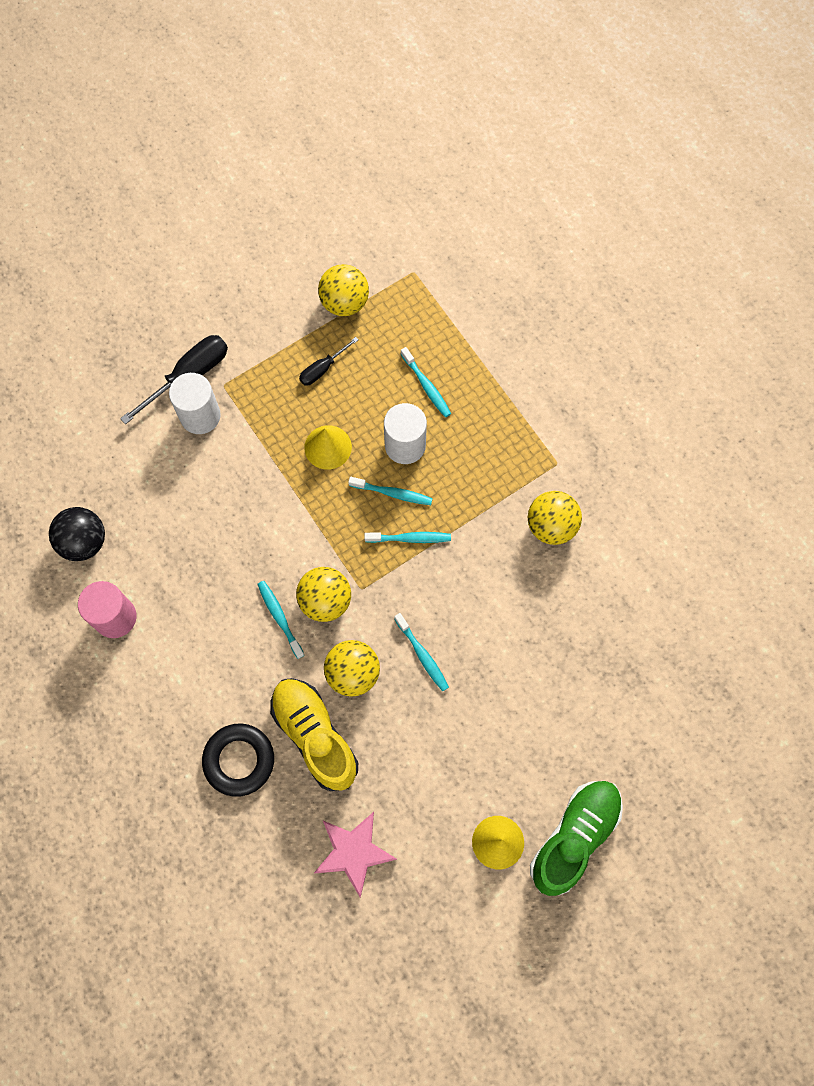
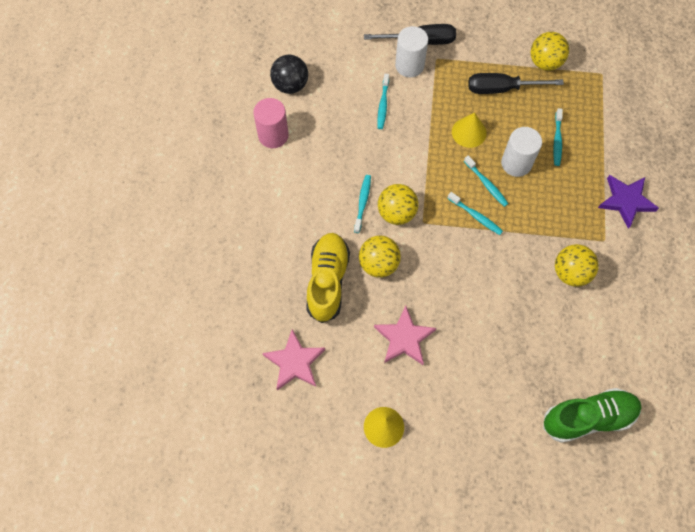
camera: 40 degrees right, 5 degrees down
black ring [202,724,274,797] -> none
black screwdriver [299,337,358,386] -> black screwdriver [468,73,564,94], size x1.76
turquoise toothbrush [394,613,449,692] -> turquoise toothbrush moved to [377,74,389,129]
green shoe [530,781,623,896] -> green shoe moved to [543,388,641,443]
none -> pink star [374,306,436,365]
none -> purple star [598,175,659,229]

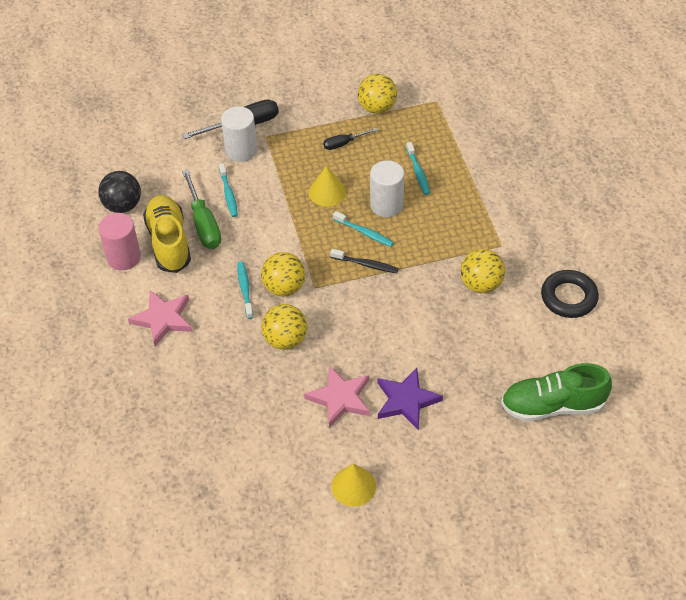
camera: 20 degrees left, 15 degrees down
pink star [262,329,325,390] -> pink star moved to [128,291,192,346]
yellow shoe [306,233,350,323] -> yellow shoe moved to [143,195,191,273]
turquoise toothbrush [447,192,503,235] -> black toothbrush [330,249,399,273]
black screwdriver [468,73,564,94] -> black screwdriver [323,128,378,150], size x0.57
green shoe [543,388,641,443] -> green shoe turned 150 degrees counterclockwise [501,363,612,422]
purple star [598,175,659,229] -> purple star moved to [377,368,443,430]
none -> green screwdriver [182,169,221,249]
none -> black ring [541,270,599,318]

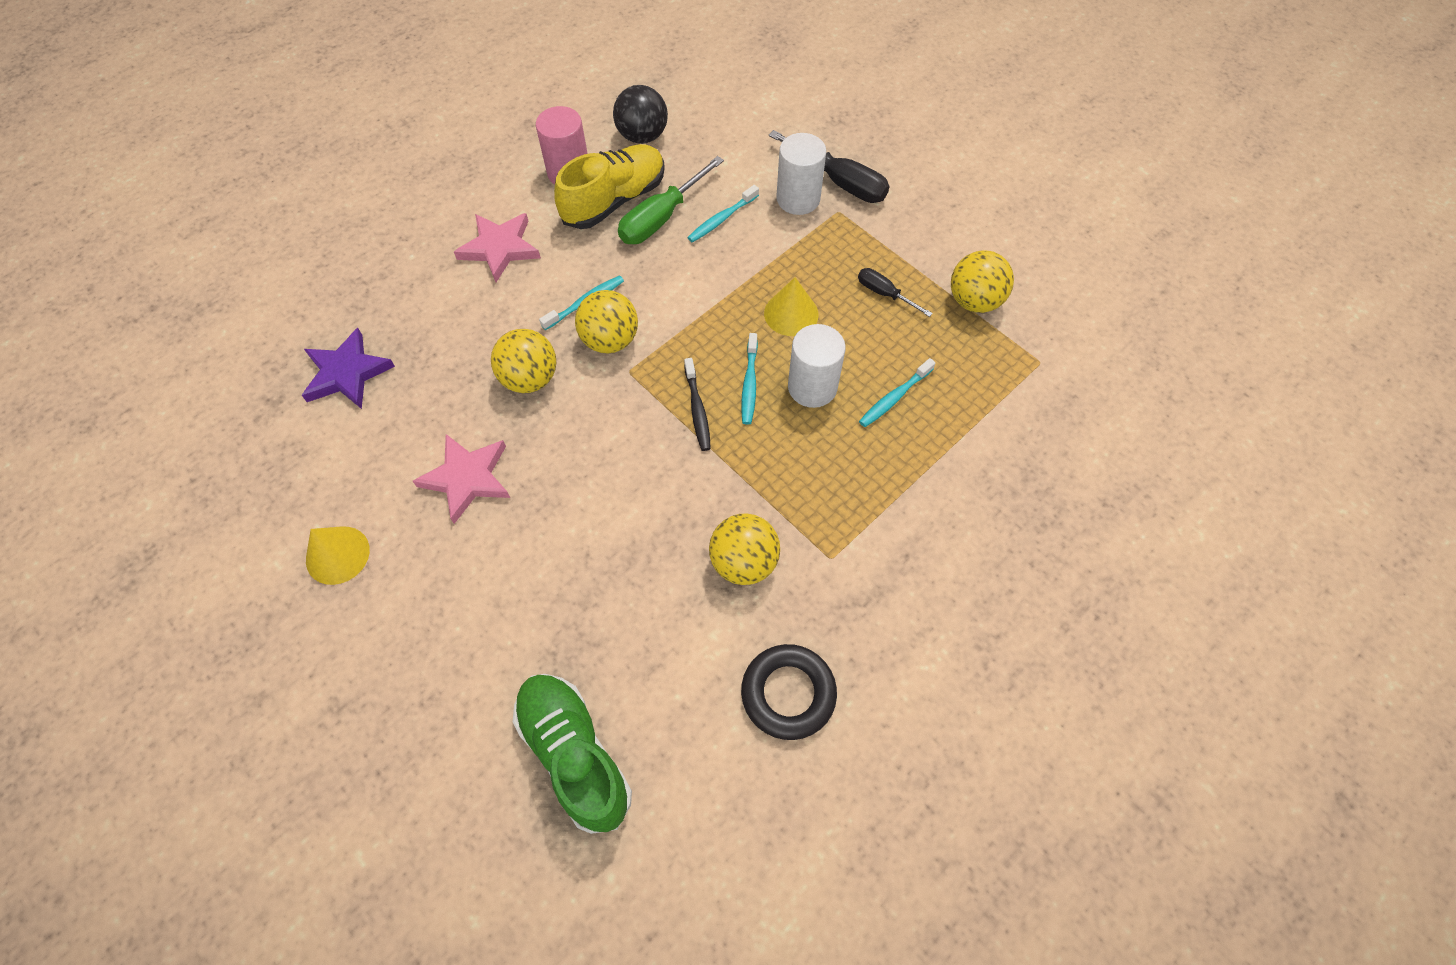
camera: 60 degrees right, 10 degrees up
purple star [377,368,443,430] -> purple star moved to [302,328,395,409]

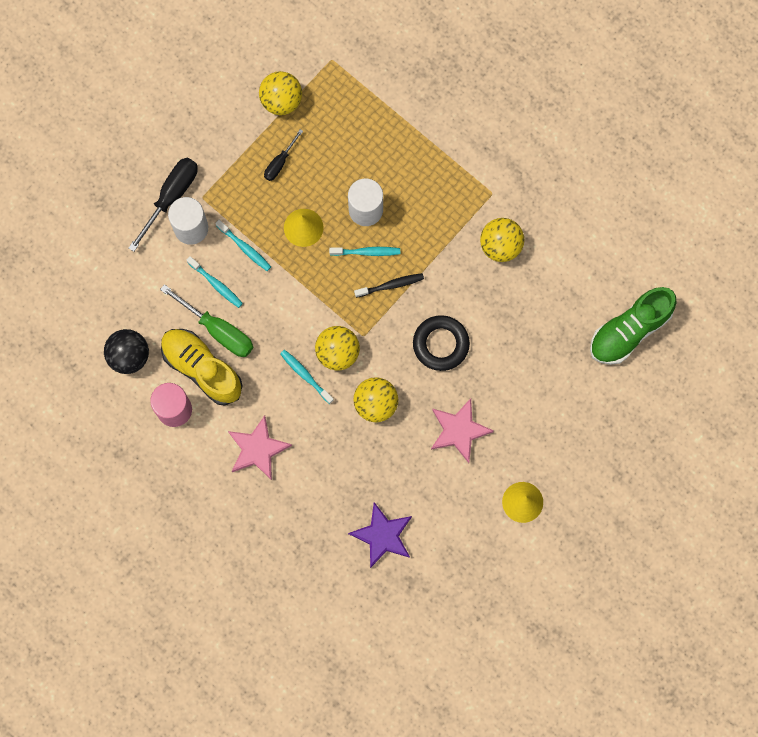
camera: 95 degrees left, 15 degrees up
black ring [741,644,837,740] -> black ring moved to [413,315,470,371]
turquoise toothbrush [859,358,936,427] -> turquoise toothbrush moved to [215,220,271,271]

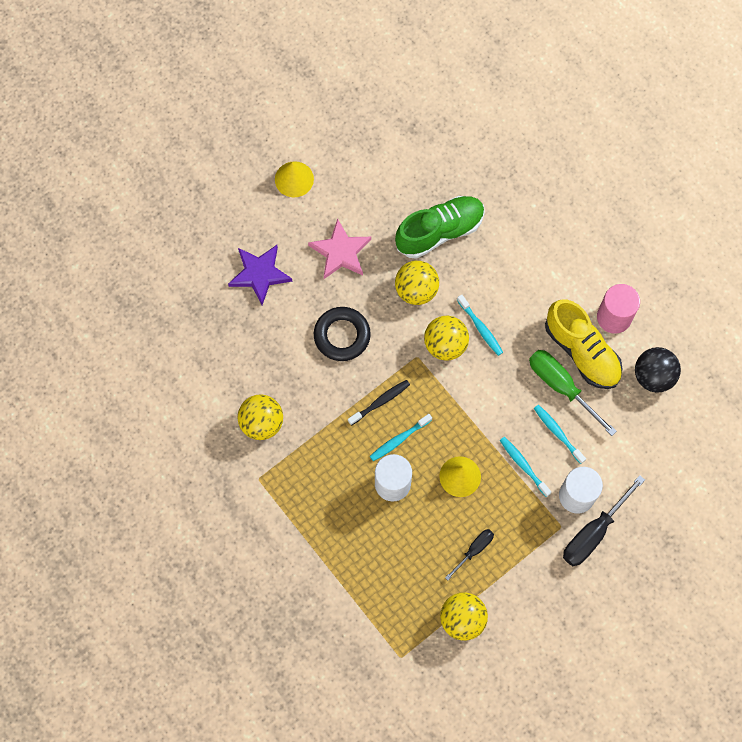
camera: 170 degrees left, 5 degrees down
pink star [228,415,292,480] -> none
turquoise toothbrush [329,247,400,256] -> turquoise toothbrush turned 45 degrees counterclockwise [370,414,432,461]
purple star [348,502,412,568] -> purple star moved to [228,245,292,305]
black toothbrush [354,273,424,298] -> black toothbrush turned 150 degrees clockwise [348,380,410,426]
green shoe [590,287,676,365] -> green shoe moved to [395,196,485,259]

